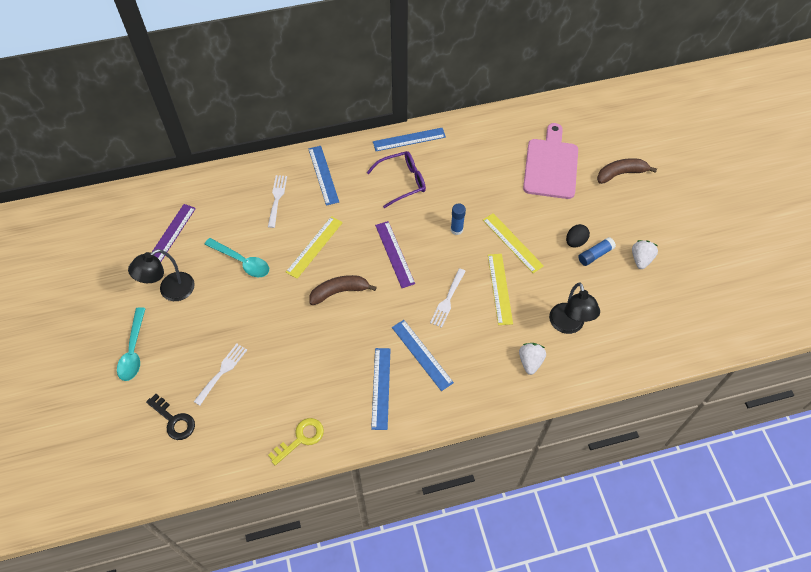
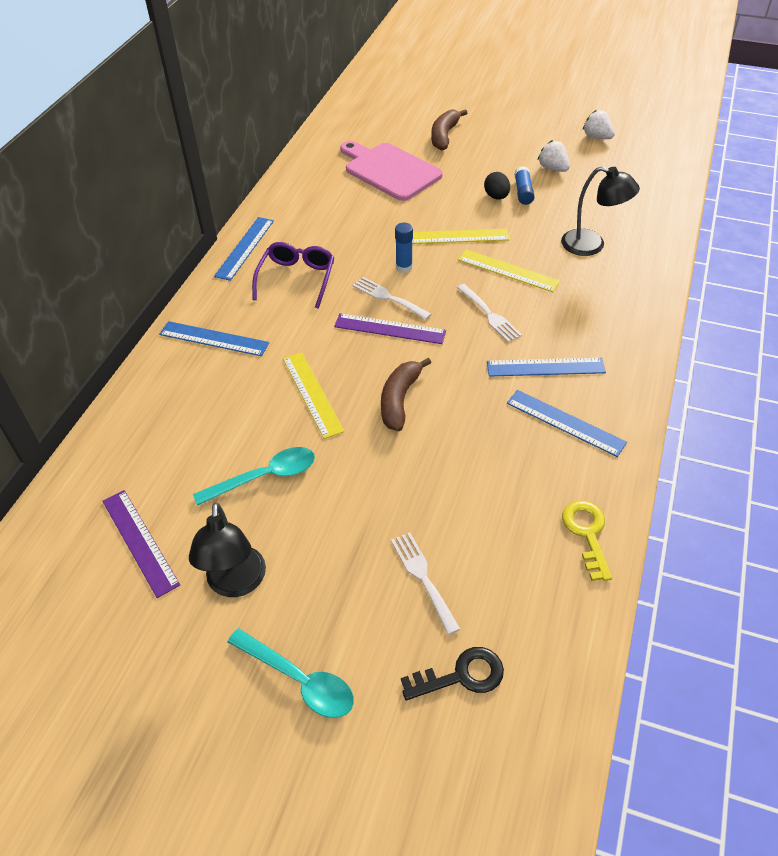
camera: 55 degrees left, 10 degrees down
white fork [268,175,287,228] -> white fork moved to [353,277,431,320]
white strawberry [519,343,546,375] -> white strawberry moved to [583,110,615,139]

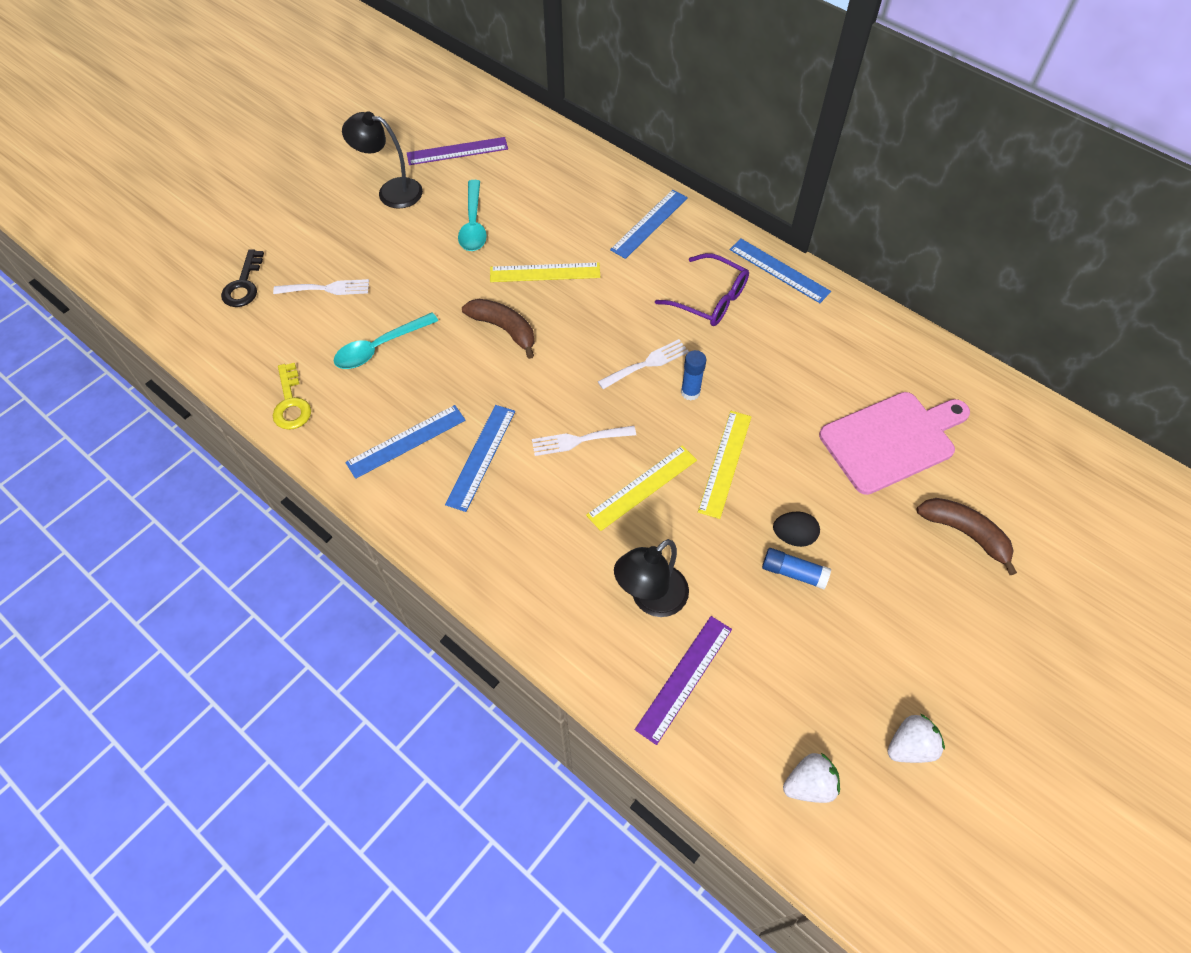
camera: 110 degrees right, 10 degrees up
turquoise spoon [228,628,354,718] -> turquoise spoon moved to [334,312,438,369]
purple ruler [334,313,446,344] -> purple ruler moved to [635,616,732,745]
white strawberry [538,140,570,172] -> white strawberry moved to [783,753,840,803]
yellow key [562,501,612,581] -> yellow key turned 60 degrees clockwise [273,363,311,430]

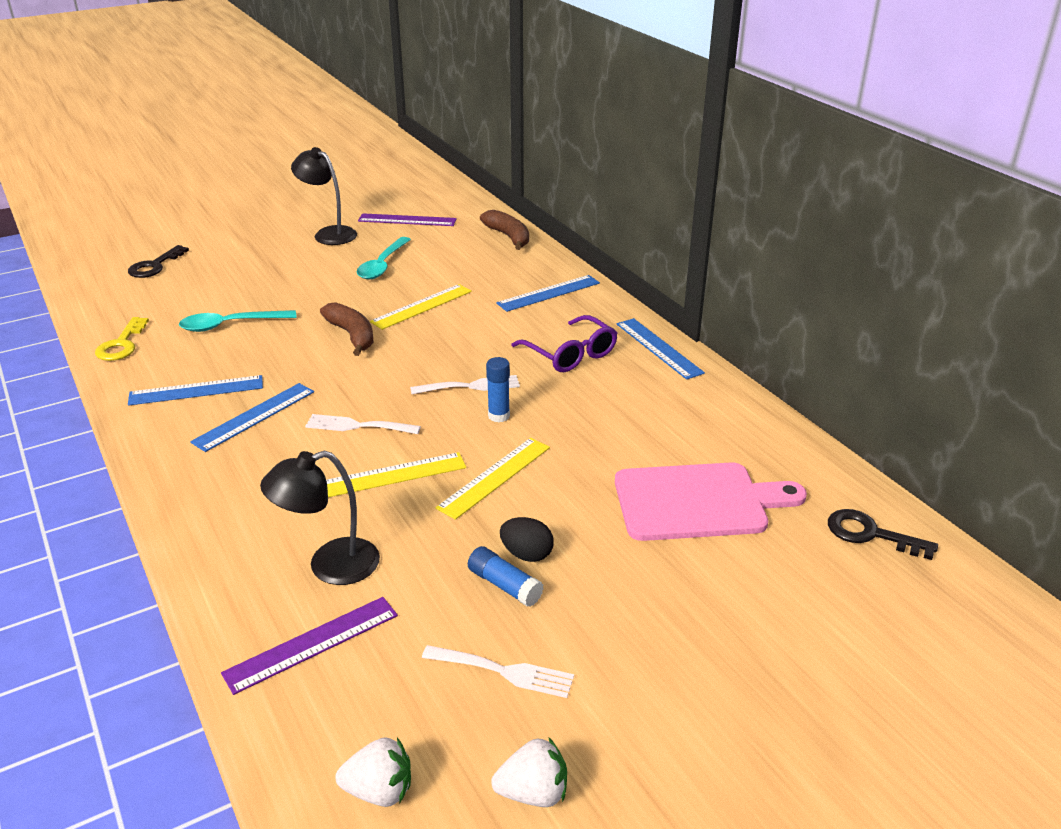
camera: 20 degrees right, 25 degrees down
white fork [273,279,369,295] -> white fork moved to [422,645,574,698]
yellow ruler [490,262,600,282] -> yellow ruler turned 60 degrees counterclockwise [370,284,472,330]
brown banana [916,498,1017,575] -> brown banana moved to [480,210,529,250]
none -> black key [828,509,938,560]

